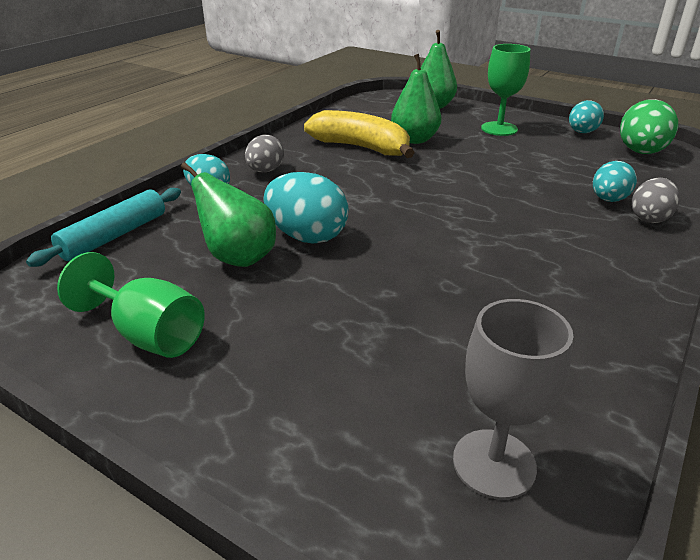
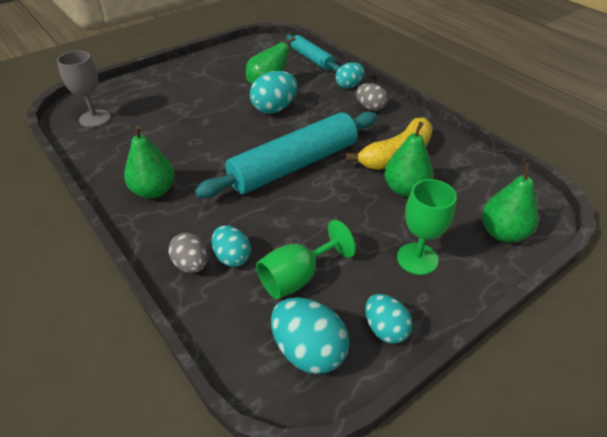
camera: 110 degrees right, 10 degrees up
green goblet [57,252,205,358] -> green goblet moved to [256,220,356,299]
green egg [620,99,678,154] -> turquoise egg [271,297,349,374]
none -> green pear [124,125,175,199]
none -> turquoise rolling pin [195,112,377,198]

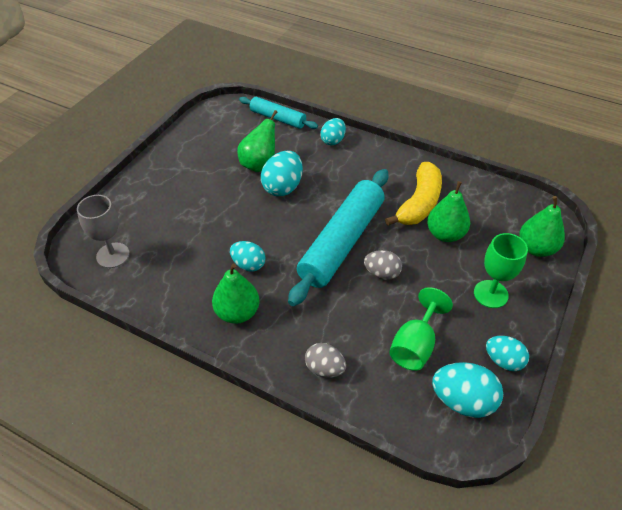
camera: 25 degrees left, 5 degrees up
turquoise egg [212,225,251,267] -> turquoise egg moved to [230,241,266,272]
grey egg [356,83,388,111] -> grey egg moved to [364,250,402,280]

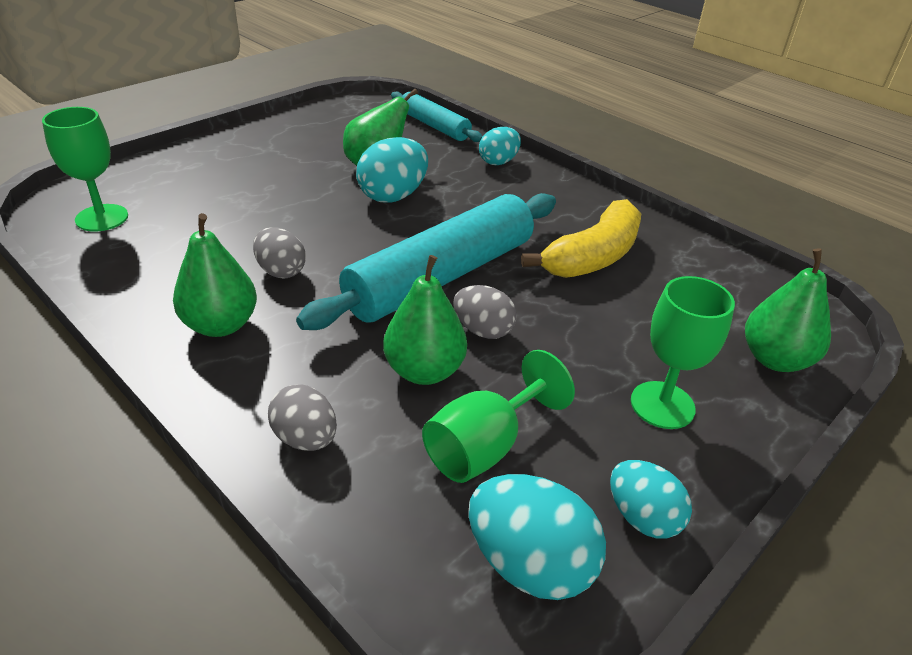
camera: 15 degrees right, 10 degrees down
grey goblet [77,195,130,268] -> green goblet [42,107,128,232]
turquoise egg [230,241,266,272] -> grey egg [253,227,306,278]
green pear [427,181,470,242] -> green pear moved to [383,255,467,385]

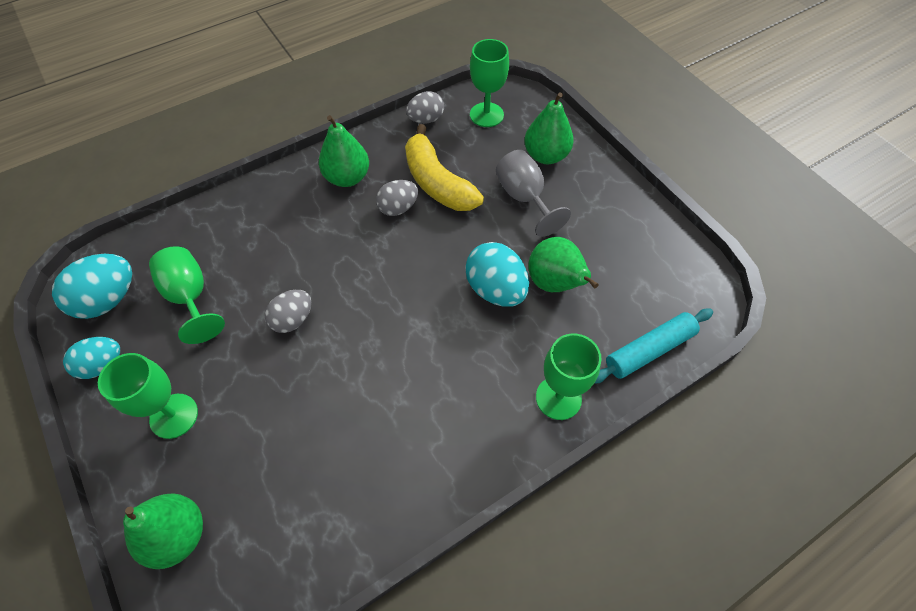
camera: 105 degrees right, 20 degrees up
grey egg [268,384,337,451] -> grey egg moved to [406,91,444,124]
turquoise rolling pin [296,193,556,330] -> none
green pear [383,255,467,385] -> green pear moved to [524,92,574,164]
turquoise egg [479,127,521,165] -> green goblet [536,333,602,420]
yellow banana [521,199,641,278] -> yellow banana moved to [405,124,484,211]
none -> grey goblet [496,150,571,237]

